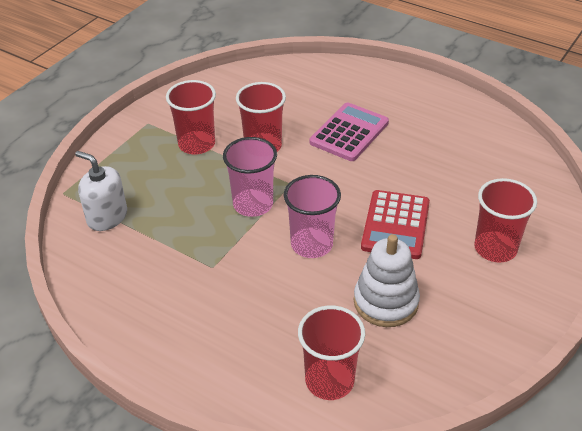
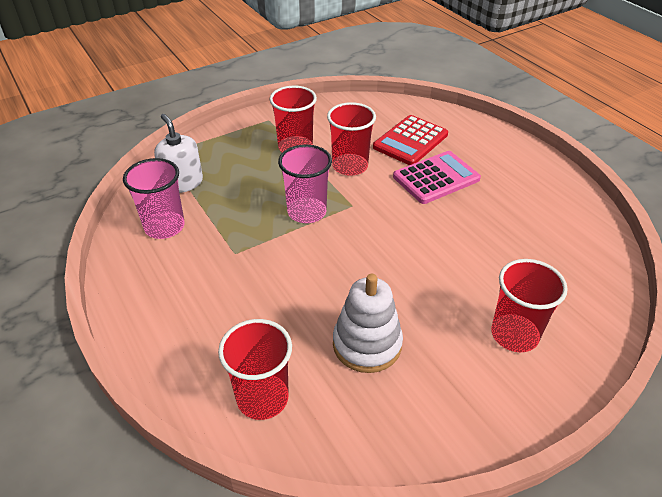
camera: 25 degrees right, 0 degrees up
pink cup [284,175,341,258] -> pink cup moved to [123,158,185,239]
red calculator [361,190,430,259] -> red calculator moved to [373,115,448,165]

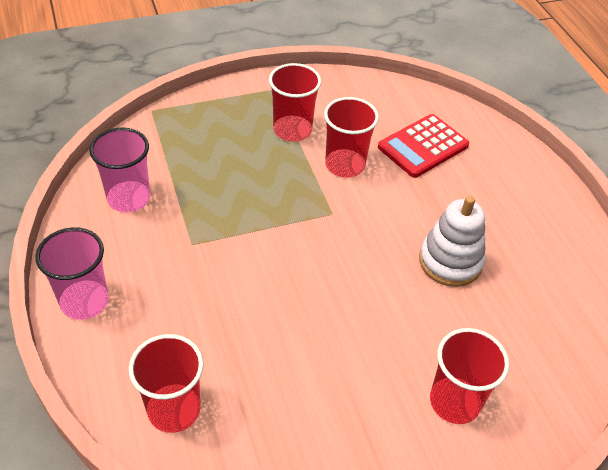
camera: 10 degrees right, 5 degrees up
white soap dispenser [154,114,203,193] -> none
pink cup [278,144,332,223] -> pink cup moved to [36,227,109,320]
white stacking toy [333,274,403,373] -> white stacking toy moved to [419,196,485,287]
pink calculator [393,151,481,204] -> none

